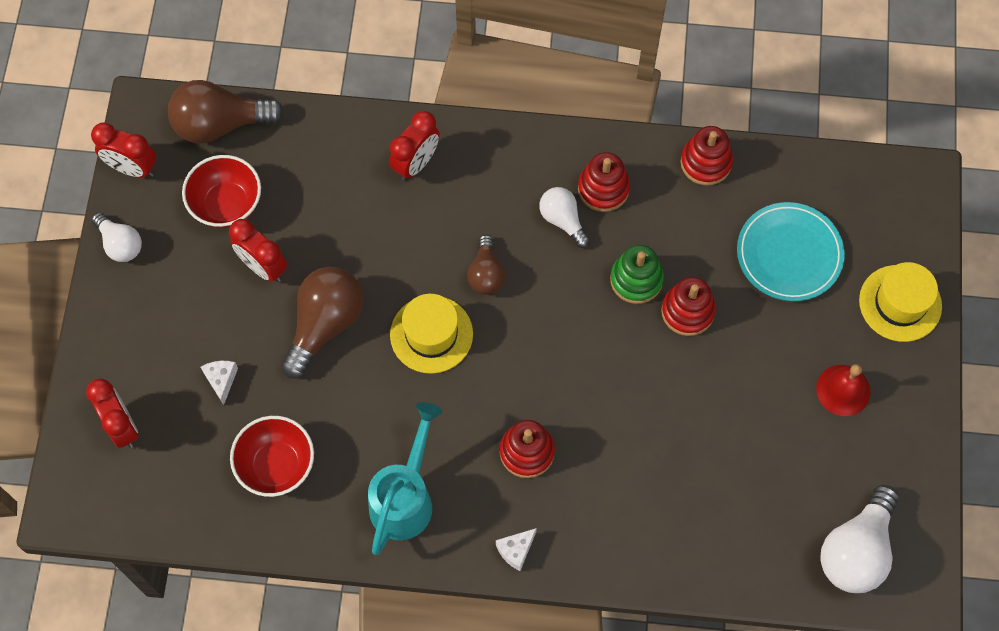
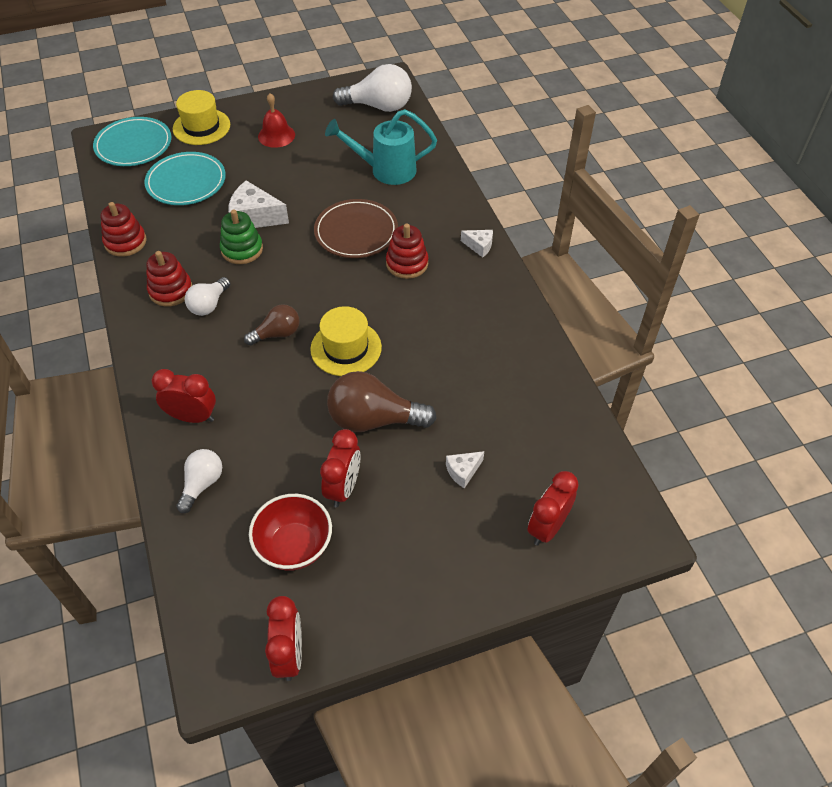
camera: 115 degrees left, 15 degrees down
white light bulb [92,212,142,262] -> white light bulb moved to [176,449,222,513]
brown light bulb [168,80,284,144] -> none
red bowl [230,416,314,497] -> none
turquoise watering can [368,402,442,555] -> turquoise watering can moved to [325,109,437,185]
red stacking toy [661,277,716,336] -> white cheese [228,181,289,228]
none -> turquoise plate [93,117,171,166]
none -> brown plate [314,199,398,258]

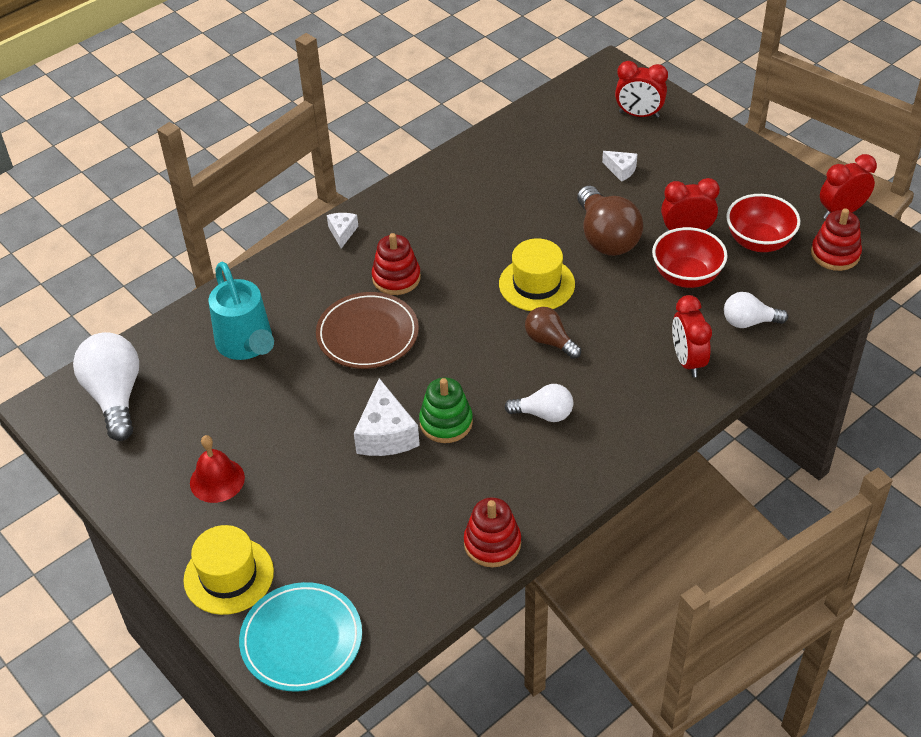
camera: 110 degrees left, 5 degrees down
turquoise plate [144,152,226,205] -> none
red stacking toy [146,251,192,307] -> red stacking toy moved to [811,208,862,271]
none -> red bowl [652,227,727,288]

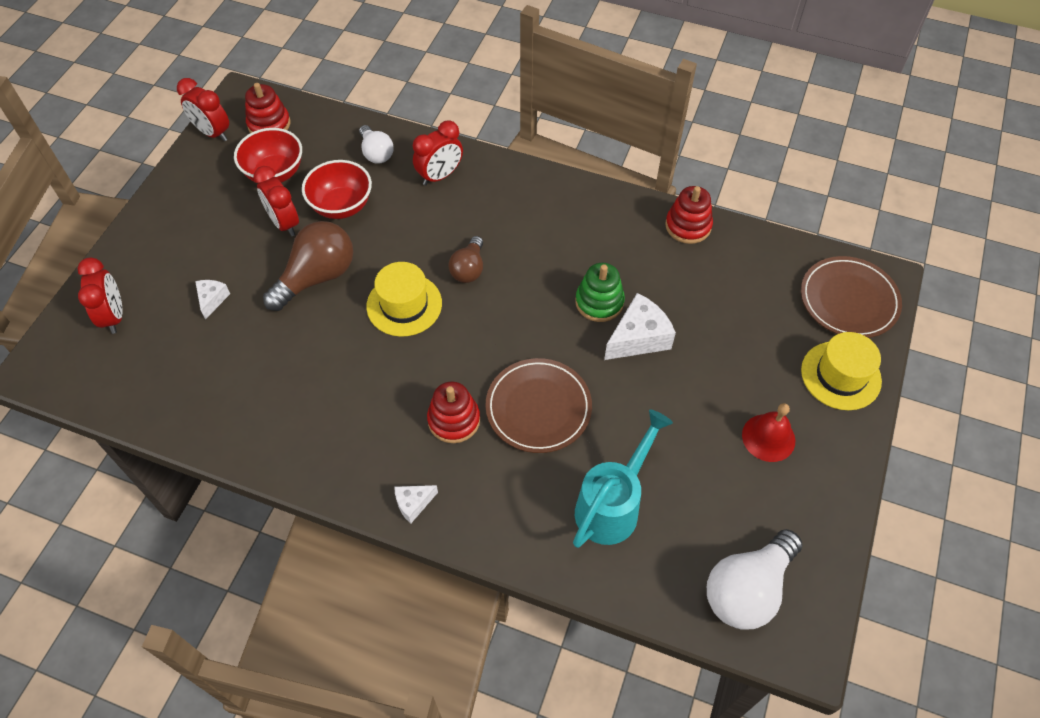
camera: 120 degrees left, 10 degrees up
turquoise plate [239,582,362,692] -> brown plate [801,256,902,338]
white light bulb [504,384,573,422] -> none

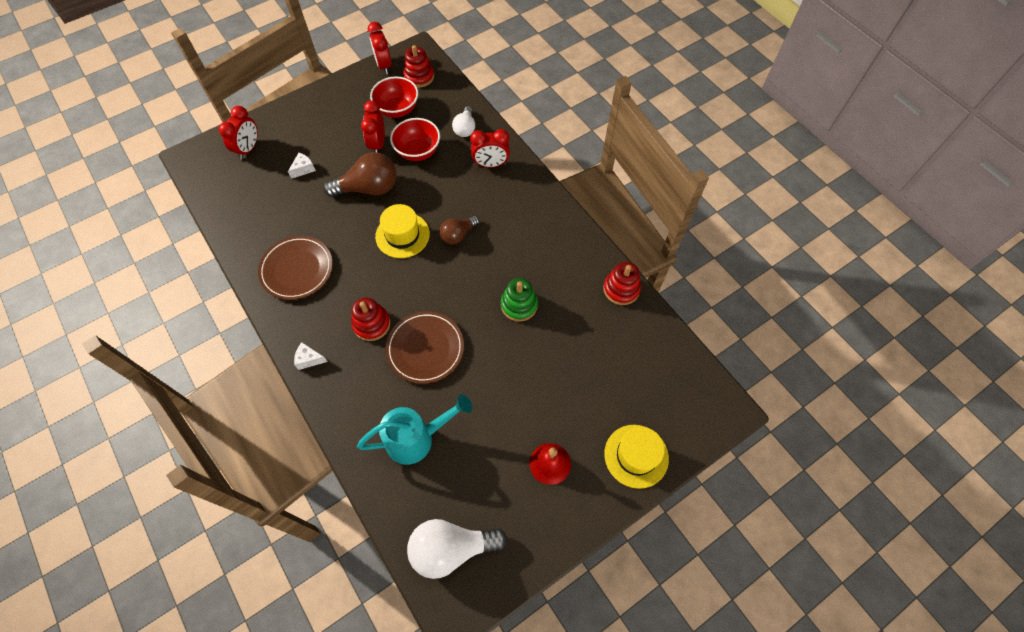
camera: 35 degrees right, 5 degrees up
white cheese [604,293,676,360] -> none
brown plate [801,256,902,338] -> brown plate moved to [258,236,333,300]

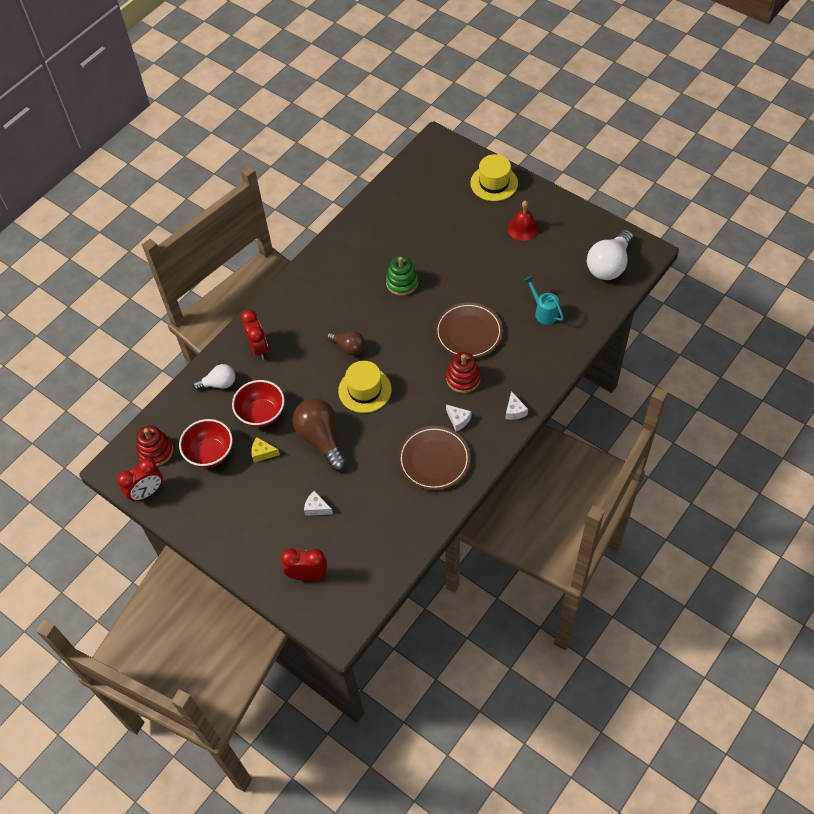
camera: 105 degrees left, 5 degrees down
turquoise watering can [357,394,472,465] -> turquoise watering can [524,276,564,325], size x0.61
red clock [361,101,385,153] -> yellow cheese [251,437,280,463]
white light bulb [407,519,507,579] -> white light bulb turned 60 degrees clockwise [587,229,633,280]
red stacking toy [603,262,641,305] -> none
none -> white cheese [446,404,471,431]

